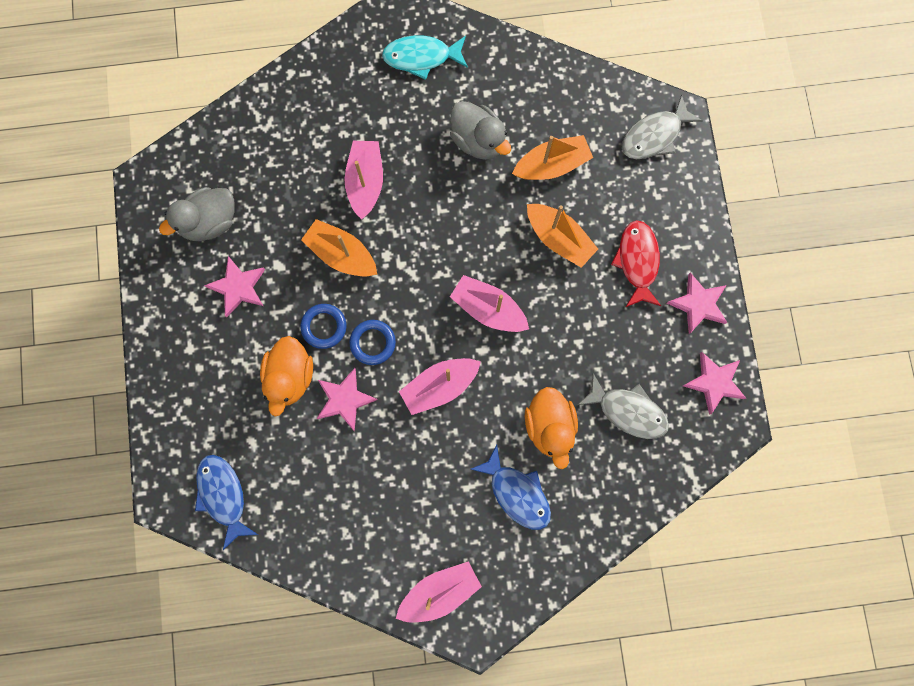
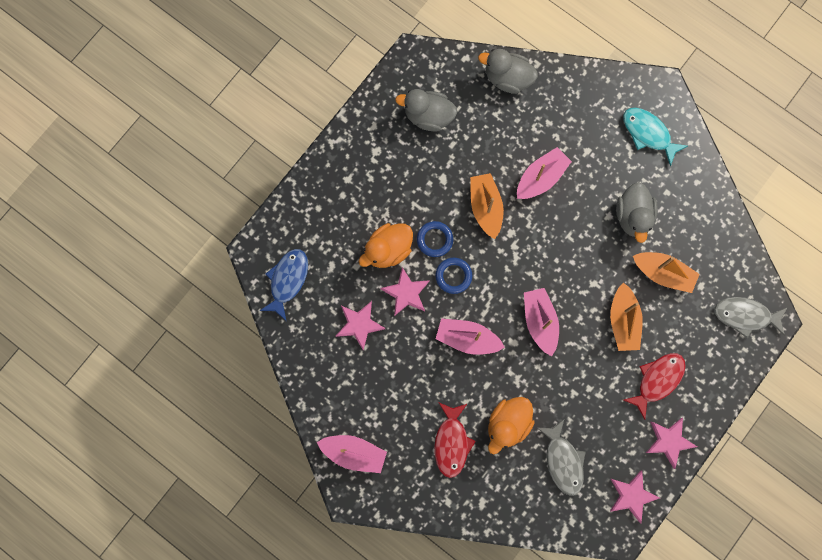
camera: 45 degrees right, 0 degrees up
pink star [204,256,265,317] -> pink star moved to [336,301,385,351]
blue fish [471,445,551,530] -> red fish [434,402,476,478]
none -> grey duck [478,49,538,94]

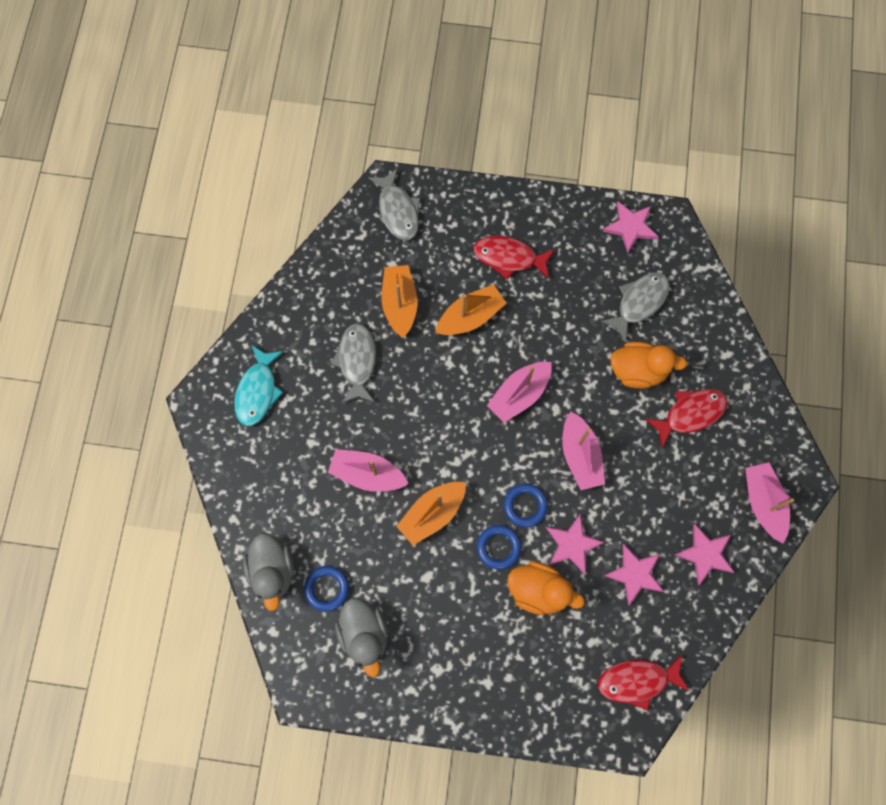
camera: 120 degrees left, 5 degrees down
blue fish [260,249,308,320] -> red fish [598,655,690,710]
grey duck [616,182,658,243] -> grey fish [331,323,376,403]
pink star [646,418,697,469] -> pink star moved to [675,524,734,585]
none -> blue ring [304,566,349,612]

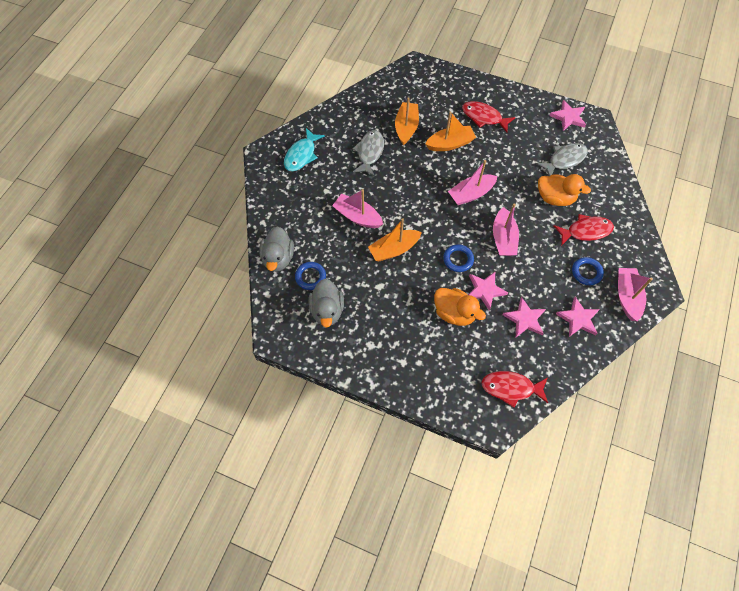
camera: 15 degrees right, 10 degrees down
grey fish [368,168,421,240] -> none
blue ring [477,525,521,570] -> blue ring moved to [572,257,604,286]

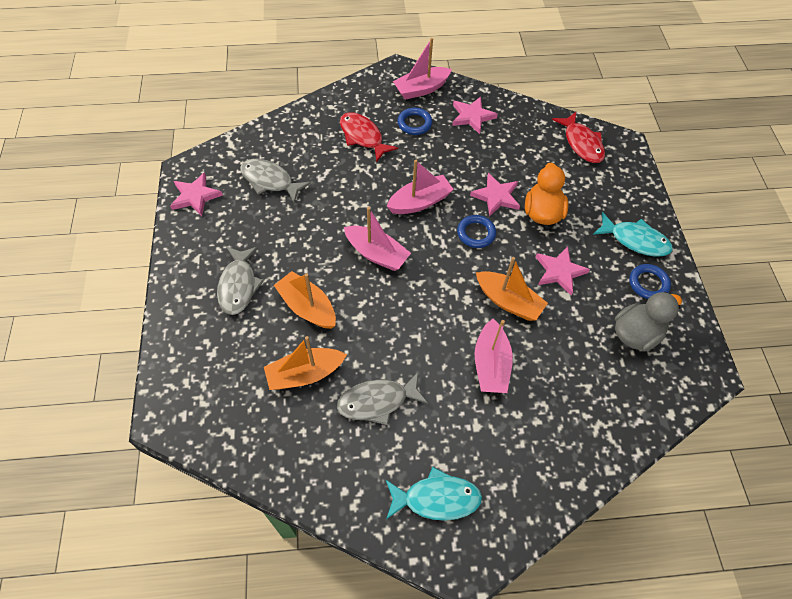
camera: 120 degrees left, 5 degrees down
grey duck [259,226,294,272] -> none
blue ring [295,262,326,290] -> blue ring moved to [629,264,671,299]
red fish [462,101,516,132] -> grey fish [217,247,264,315]
pink star [503,297,546,337] -> pink star moved to [536,246,590,295]
orange duck [538,174,591,206] -> none
none -> turquoise fish [593,212,673,257]

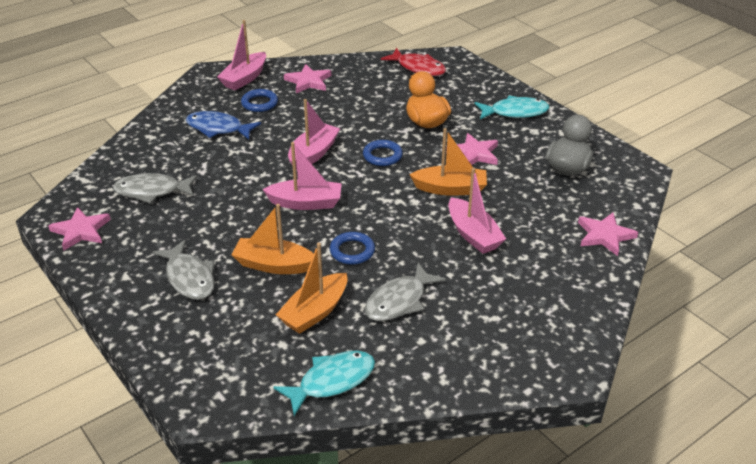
camera: 30 degrees left, 20 degrees down
red fish [340,112,398,162] -> blue fish [186,111,261,140]
turquoise fish [386,467,482,521] -> turquoise fish moved to [273,351,375,416]
pink star [470,173,520,217] -> pink star moved to [578,213,638,256]
blue ring [629,264,671,299] -> blue ring moved to [330,232,375,265]

